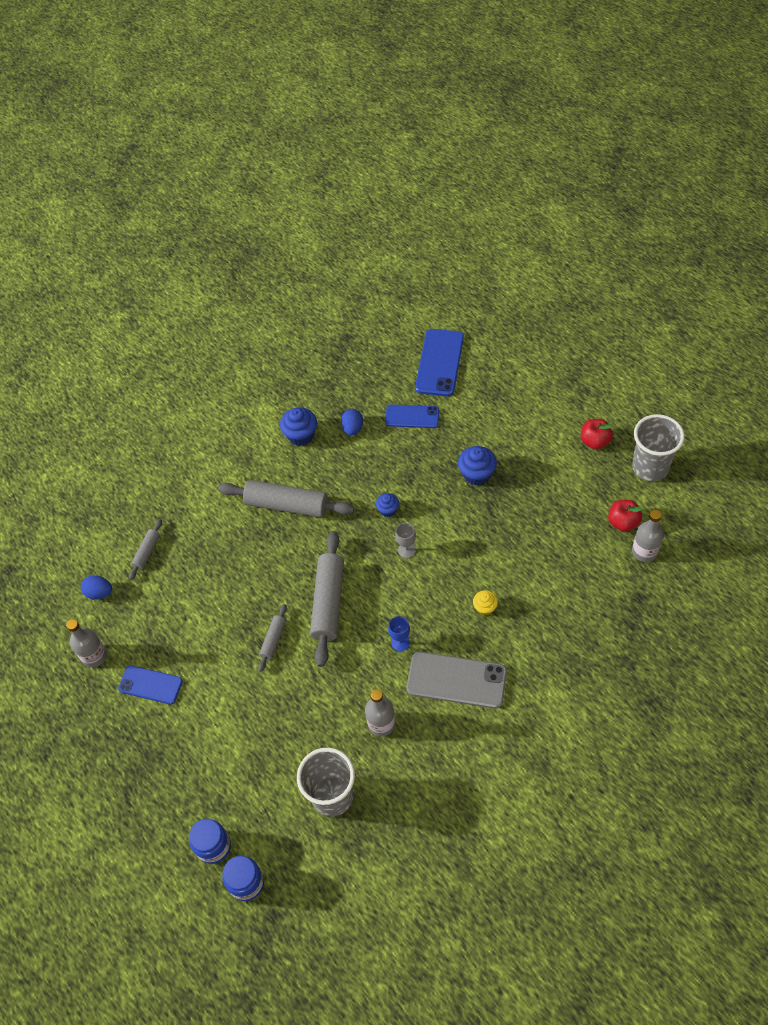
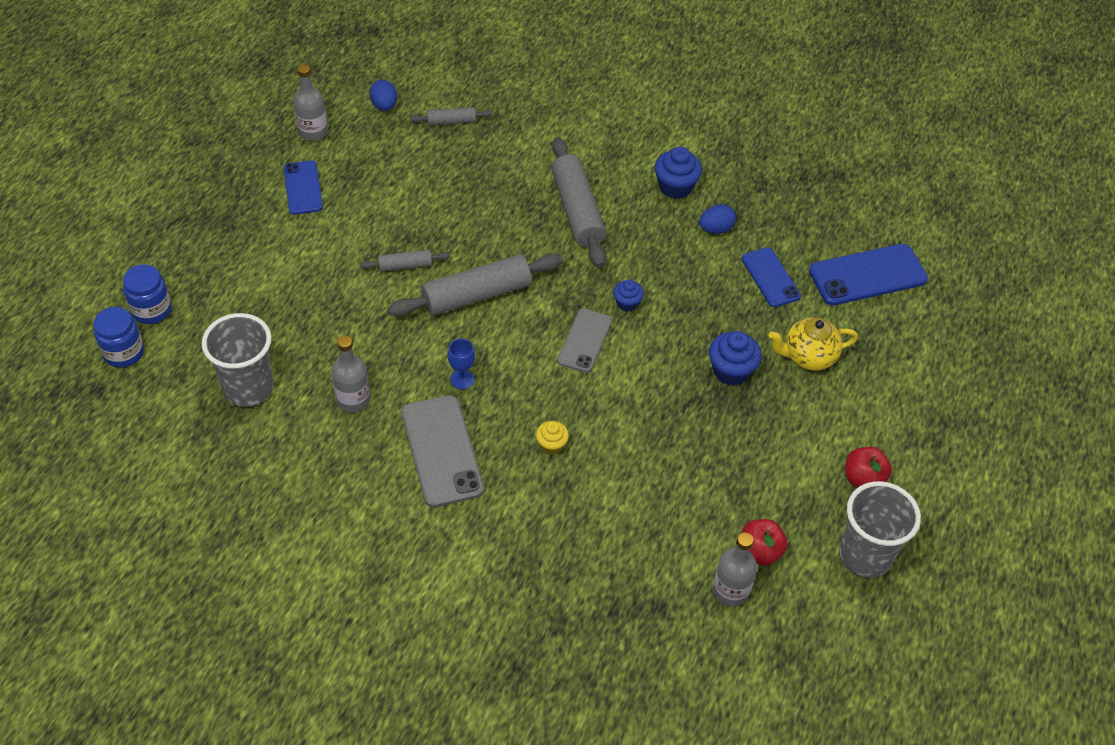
camera: 55 degrees right, 5 degrees down
grey goblet [395,523,416,558] -> grey phone [557,308,612,373]
none -> yellow teapot [768,318,858,370]

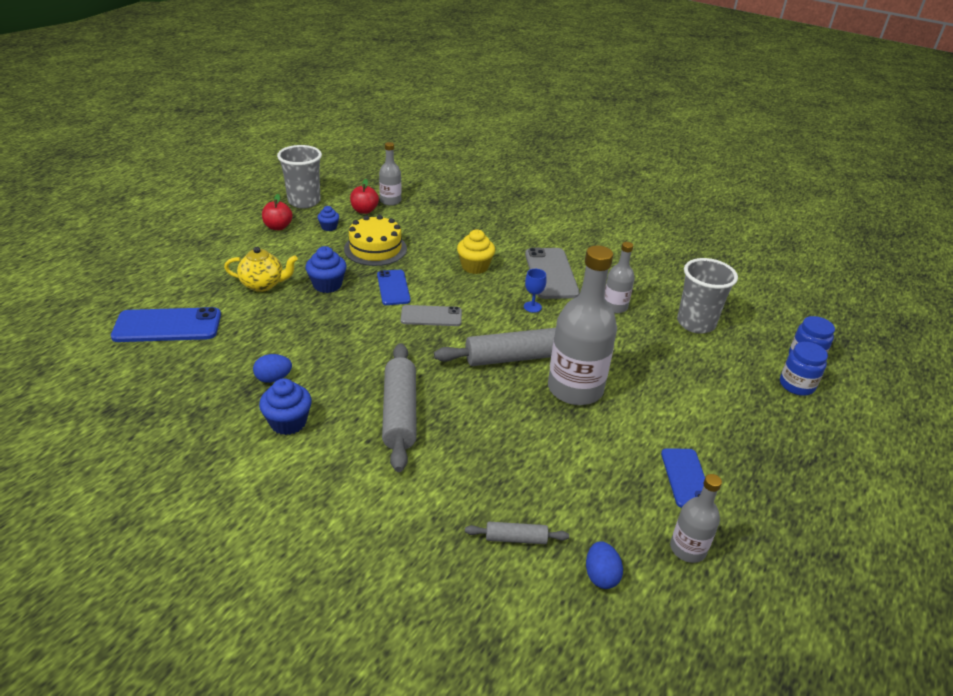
camera: 170 degrees left, 15 degrees down
grey rolling pin [360,250,450,272] -> grey bottle [548,245,617,405]
yellow cupcake [536,421,569,455] -> yellow cupcake [457,230,495,274], size x1.66
grey phone [557,308,612,373] -> grey phone turned 60 degrees clockwise [401,305,462,326]
blue cupcake [613,280,644,312] -> blue cupcake moved to [317,206,339,231]
blue phone [742,247,801,307] -> blue phone moved to [377,270,411,305]
none -> yellow cake [344,215,407,266]

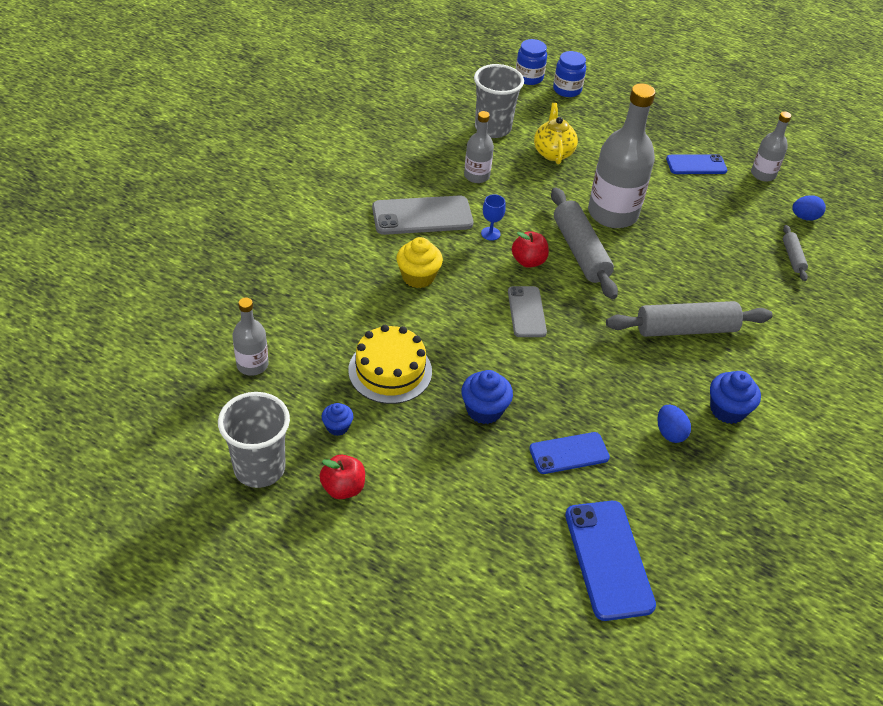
camera: 95 degrees left, 10 degrees up
yellow teapot [224,247,298,292] -> yellow teapot moved to [534,103,578,164]
red apple [350,179,379,214] -> red apple moved to [512,231,549,268]
blue phone [377,270,411,305] -> blue phone moved to [529,432,610,474]

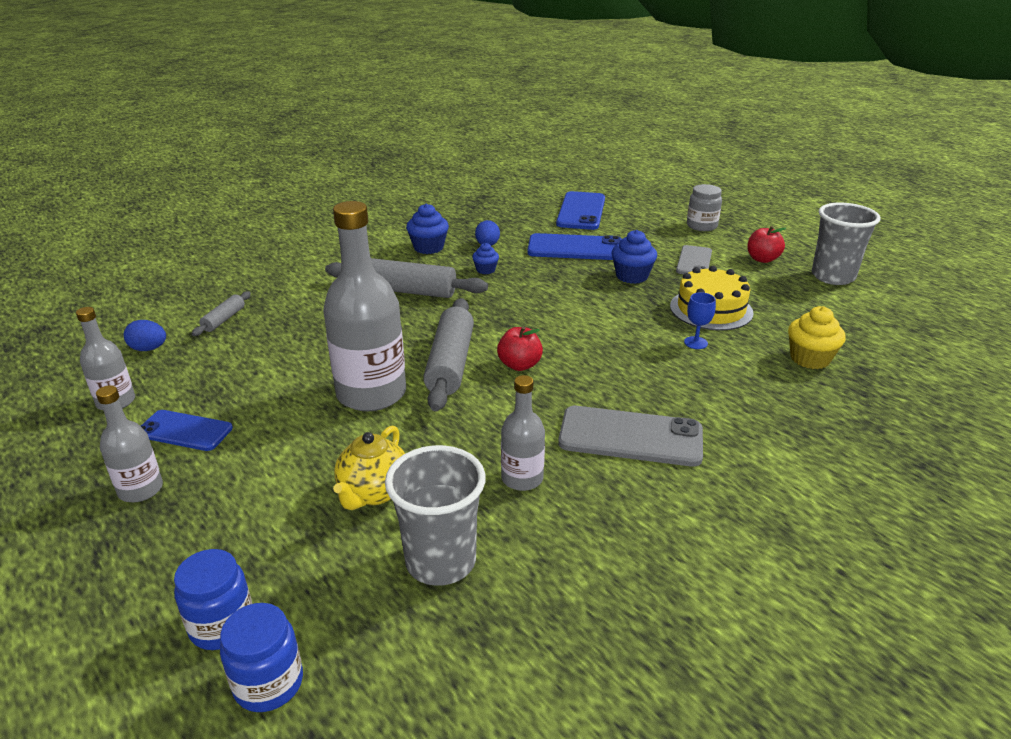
camera: 155 degrees left, 15 degrees down
grey bottle [232,298,269,376] -> grey bottle moved to [96,385,163,502]
blue cupcake [322,403,353,436] -> blue cupcake moved to [472,243,499,274]
yellow cupcake [396,237,443,288] -> yellow cupcake moved to [788,306,846,369]
blue goblet [481,194,506,241] -> blue goblet moved to [684,292,716,349]
grey phone [508,286,547,337] -> grey phone moved to [676,245,712,274]
blue phone [529,432,610,474] -> blue phone [527,233,622,260], size x1.56
none -> grey jar [687,184,722,231]

